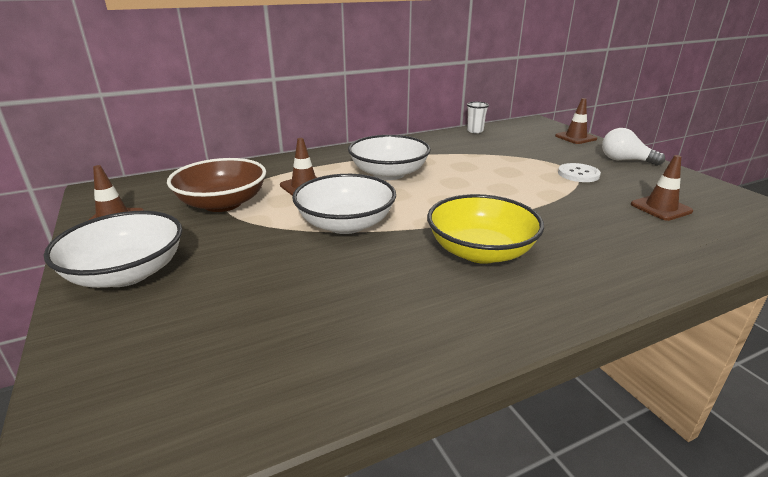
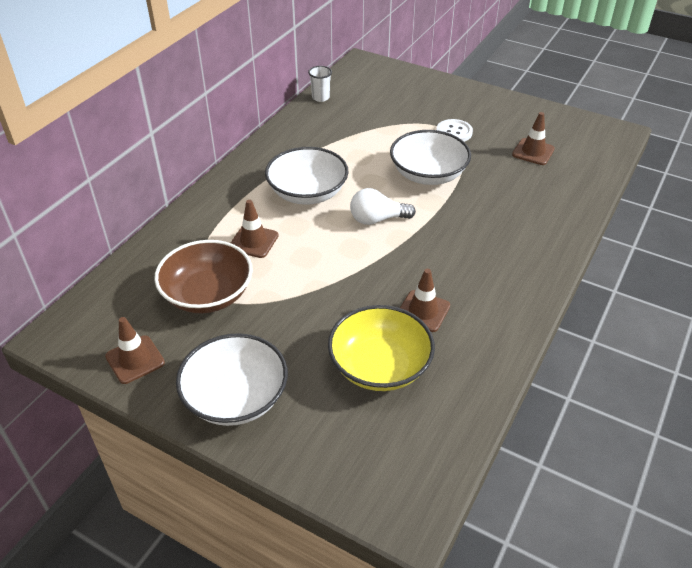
camera: 35 degrees left, 15 degrees up
white bowl [292,174,396,234] -> white bowl moved to [390,130,471,185]
yellow bowl [427,194,544,264] -> yellow bowl moved to [328,305,435,391]
brown traffic cone [555,98,597,144] -> brown traffic cone moved to [400,269,450,332]
white light bulb [602,128,665,166] -> white light bulb moved to [350,188,416,225]

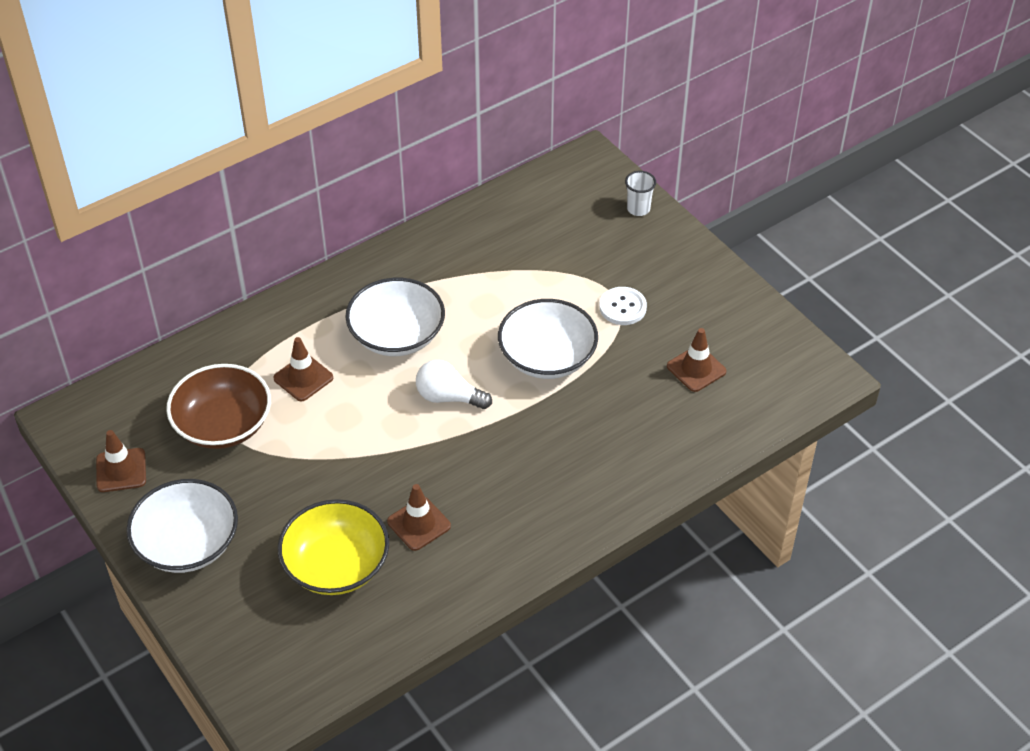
camera: 25 degrees right, 5 degrees up
white cup [308,66,332,102] -> white cup moved to [625,171,656,216]

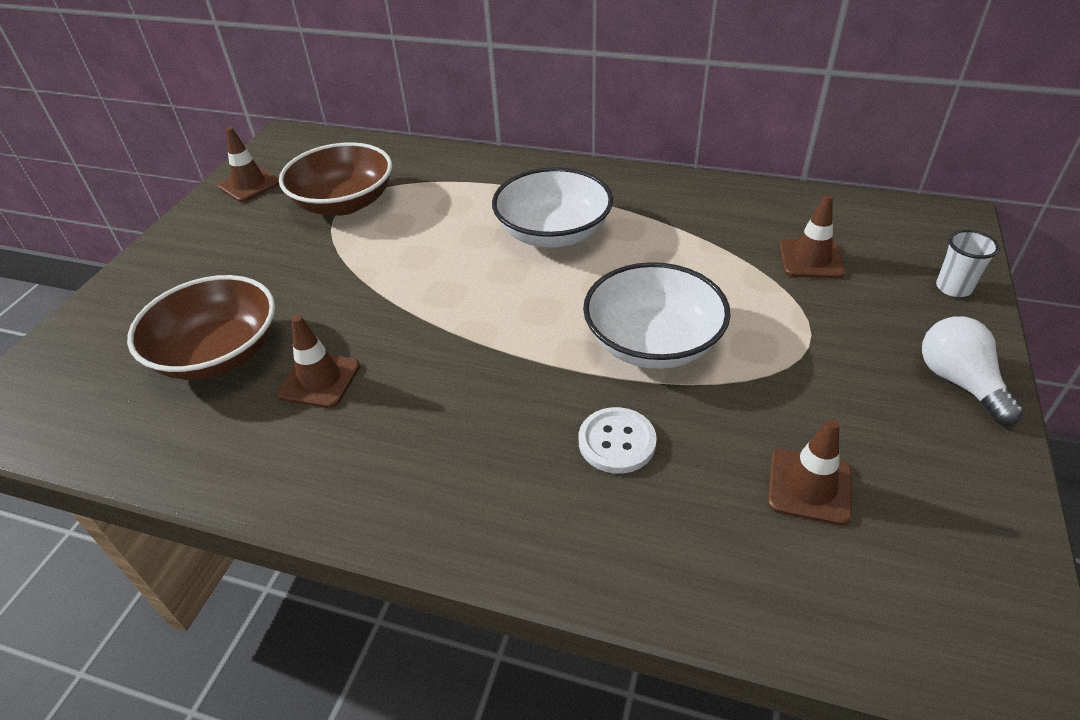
camera: 55 degrees right, 5 degrees down
white bowl [127,479,238,573] -> none
brown traffic cone [273,337,333,401] -> brown traffic cone moved to [779,194,845,278]
yellow bowl [278,499,389,595] -> brown bowl [127,275,275,380]
white light bulb [416,360,492,409] -> white light bulb moved to [922,316,1024,425]
white button [599,287,647,325] -> white button moved to [579,407,657,474]

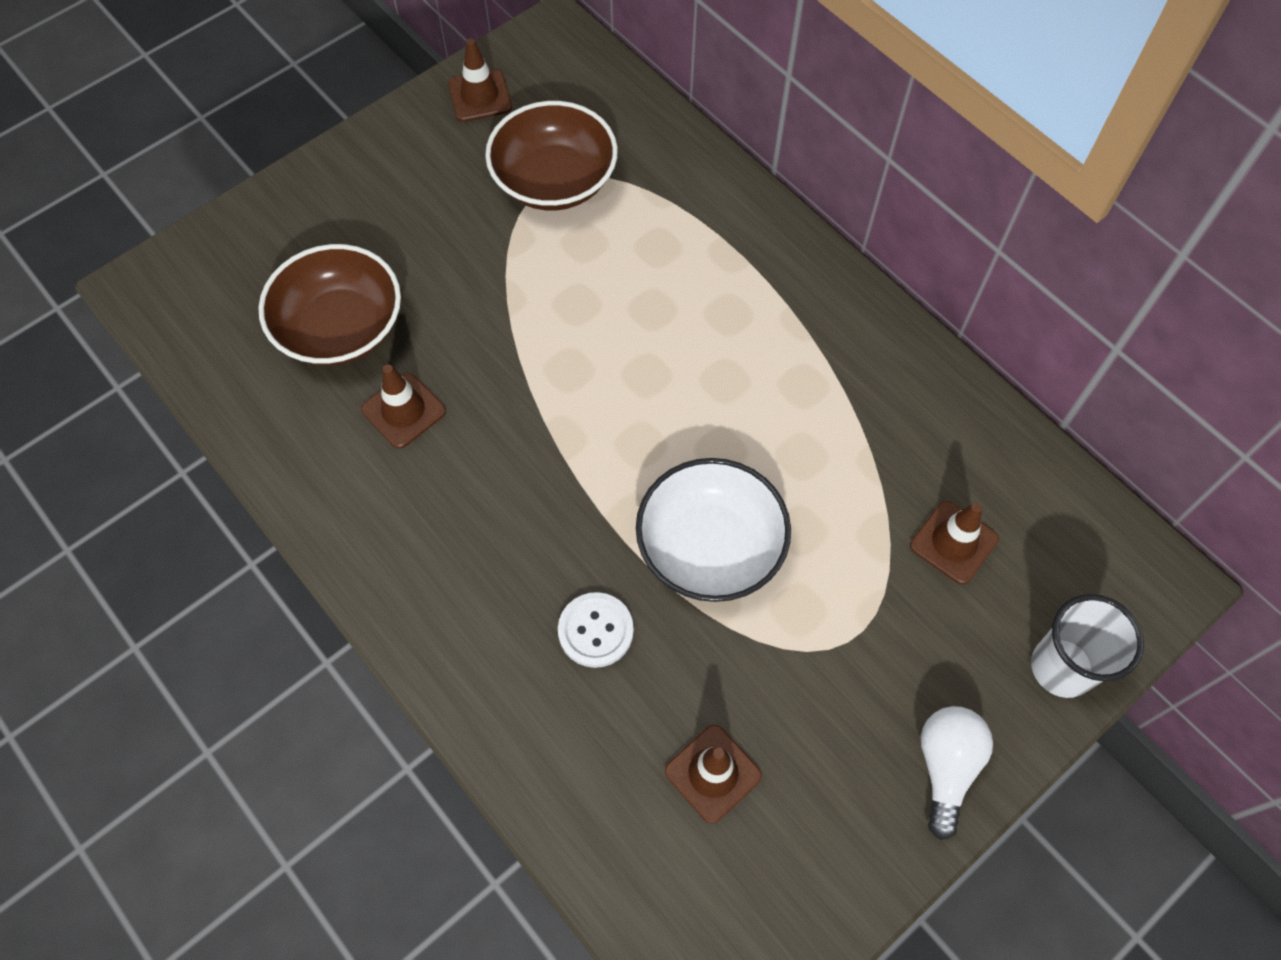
camera: 30 degrees right, 20 degrees up
white bowl [492,167,613,248] -> none
white cup [936,230,1000,297] -> white cup [1031,594,1144,698], size x1.59

